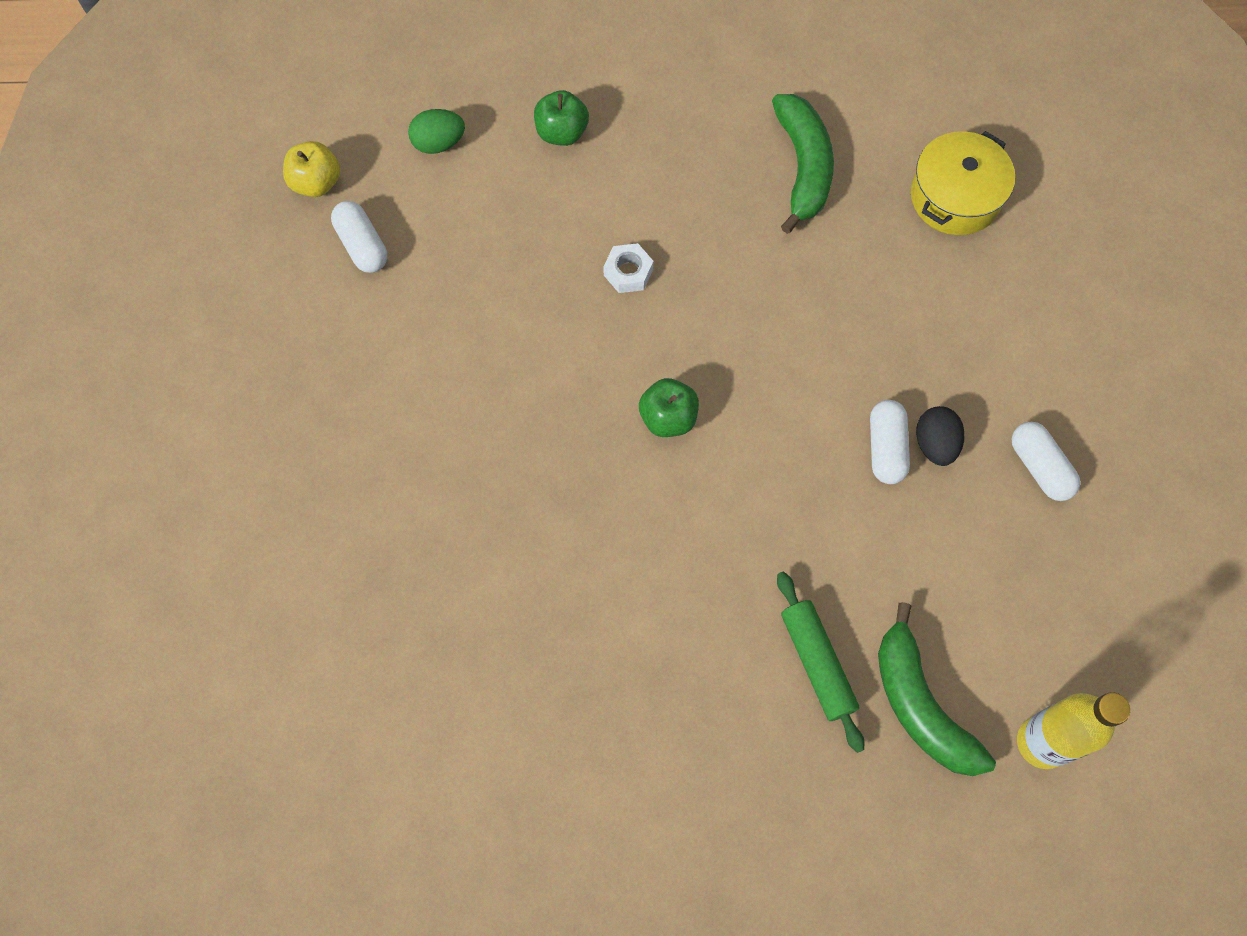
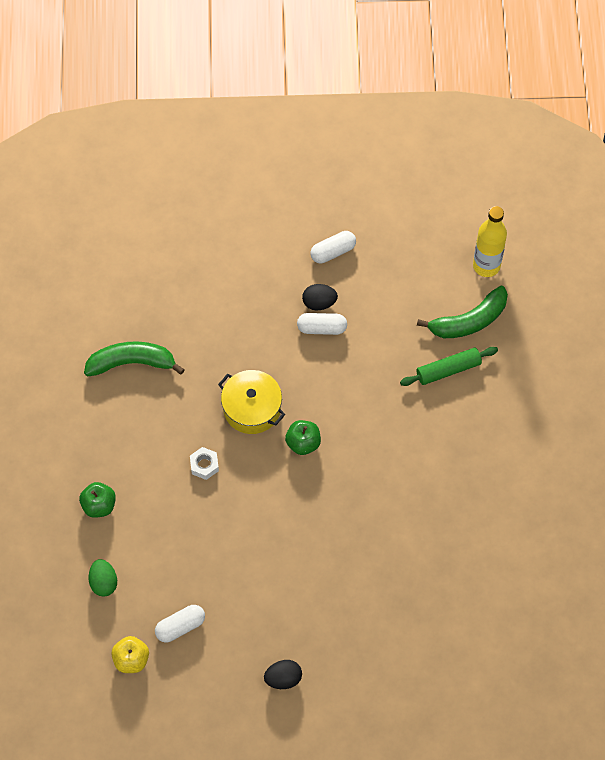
camera: 90 degrees left, 5 degrees down
yellow pot [911,131,1015,235] -> yellow pot moved to [218,370,285,434]
none -> black egg [264,660,302,689]

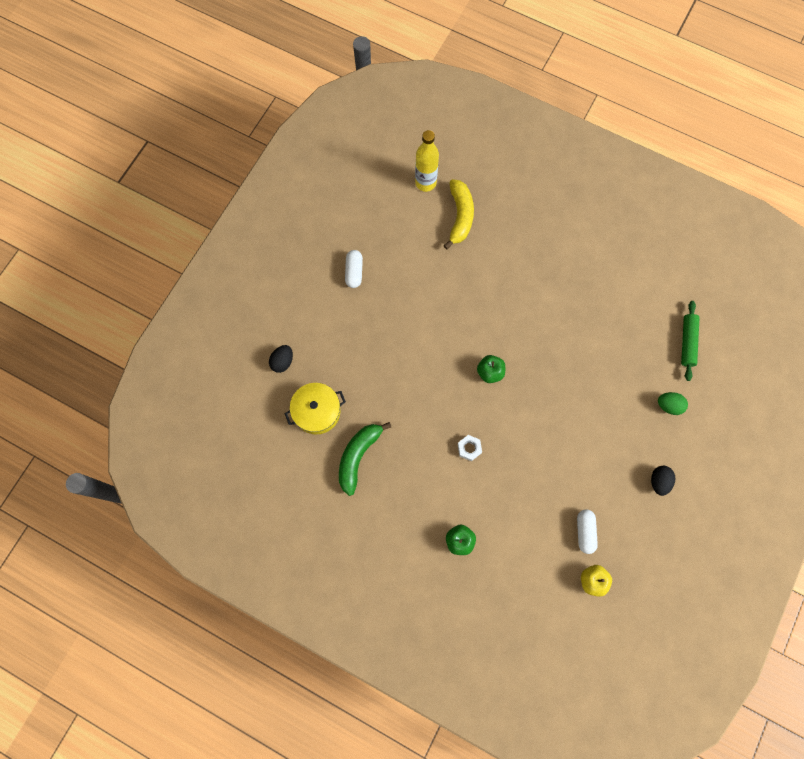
camera: 60 degrees left, 10 degrees up
green egg [89,559,117,597] -> green egg moved to [658,392,688,415]
yellow pot [218,370,285,434] -> yellow pot moved to [285,383,346,435]
white capsule [297,313,347,335] -> none
black egg [302,284,338,310] -> black egg moved to [269,345,293,373]
green rolling pin [400,347,498,386] -> green rolling pin moved to [681,301,699,381]
green banana [417,286,508,338] -> yellow banana [444,179,474,250]

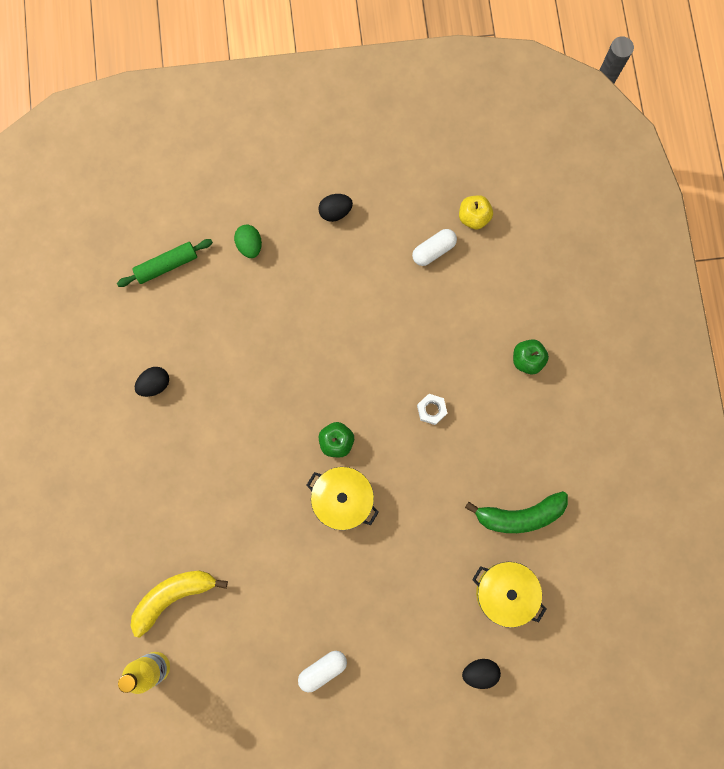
camera: 125 degrees left, 5 degrees up
none -> black egg [135,367,169,397]
none -> yellow pot [306,467,379,530]

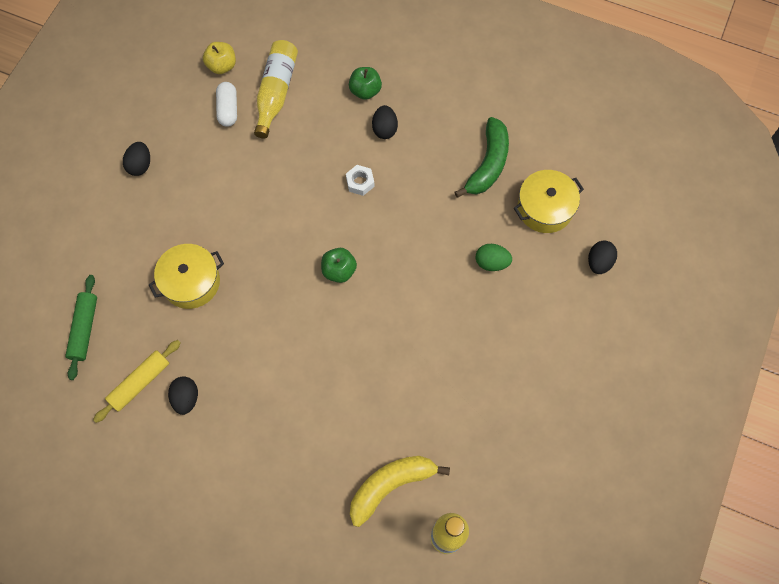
camera: 60 degrees left, 10 degrees down
yellow banana [131,570,228,637] -> yellow banana turned 60 degrees clockwise [350,456,450,527]
green egg [234,225,262,258] -> green egg moved to [476,244,512,271]
white capsule [298,651,347,693] -> none
yellow pot [306,467,379,530] -> yellow pot moved to [149,244,224,309]
none -> yellow rolling pin [93,340,180,423]
none -> yellow bottle [254,40,298,139]
none -> black egg [372,105,398,139]

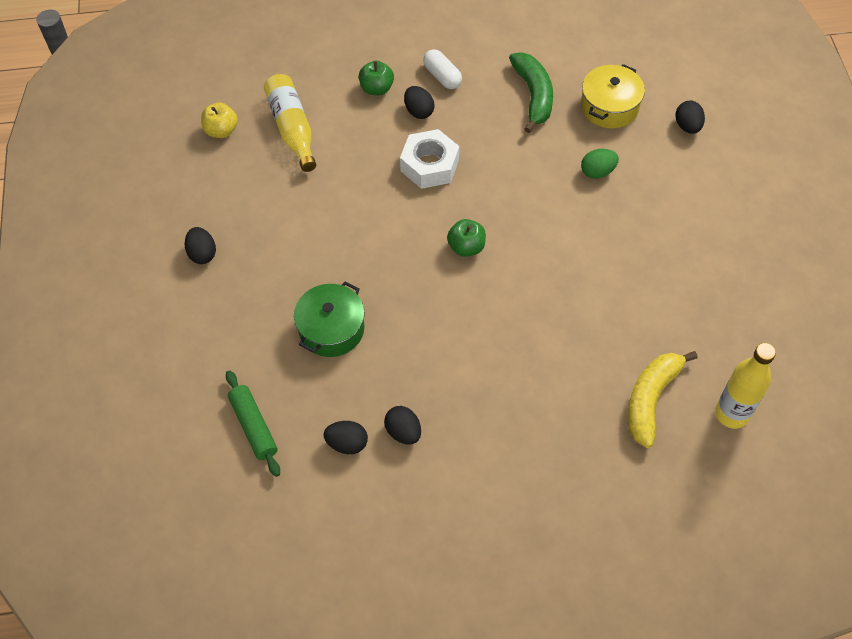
camera: 30 degrees left, 10 degrees down
yellow rolling pin [93,340,180,423] -> black egg [324,421,368,454]
yellow pot [149,244,224,309] -> green pot [294,281,365,357]
white capsule [216,82,237,127] -> white capsule moved to [423,49,462,89]
white nut [346,165,375,196] -> white nut [400,129,459,189], size x1.86

